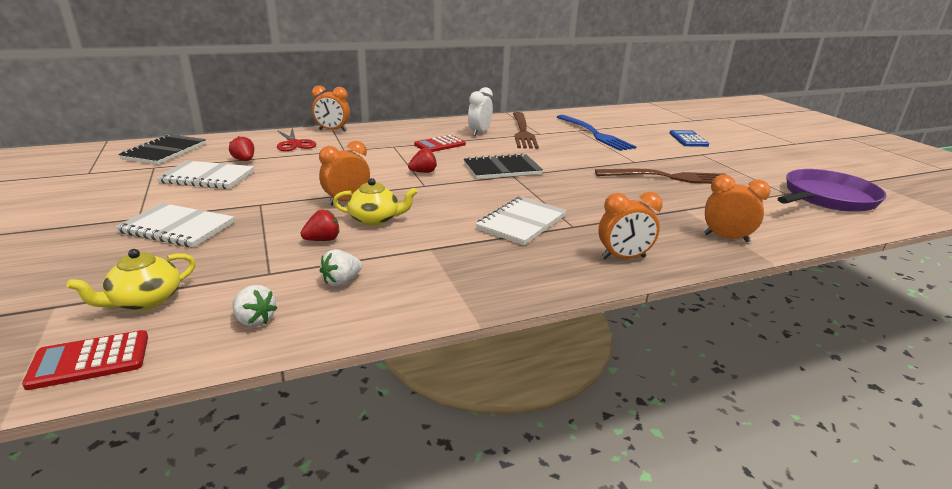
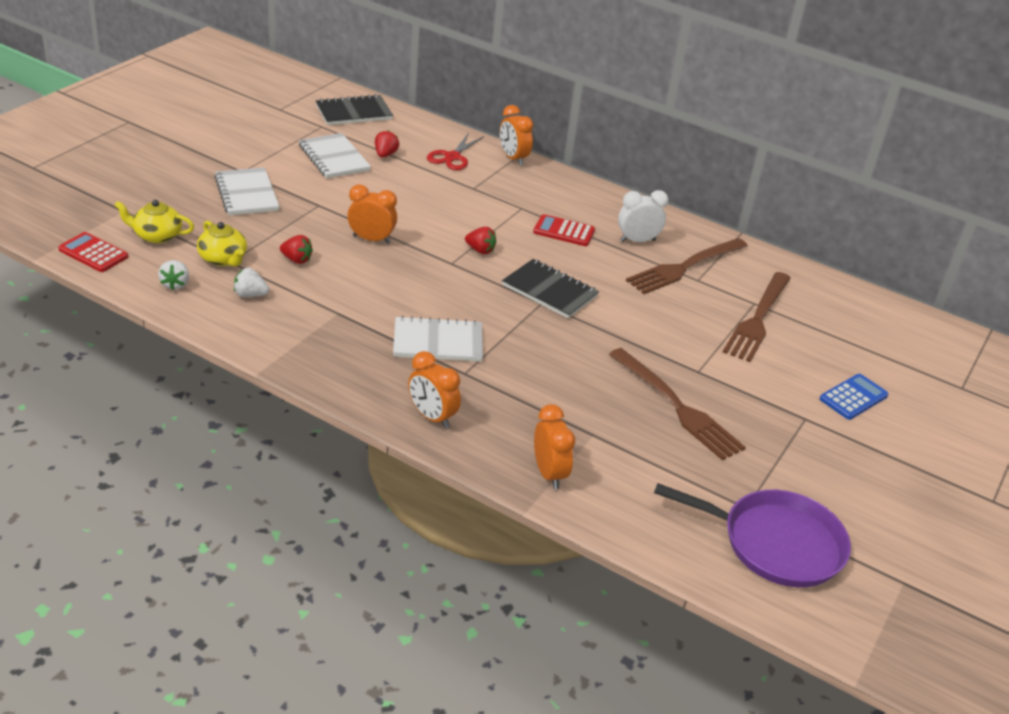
camera: 50 degrees right, 10 degrees up
yellow teapot [333,178,418,226] -> yellow teapot moved to [197,221,247,266]
blue fork [557,115,637,151] -> brown fork [723,272,791,362]

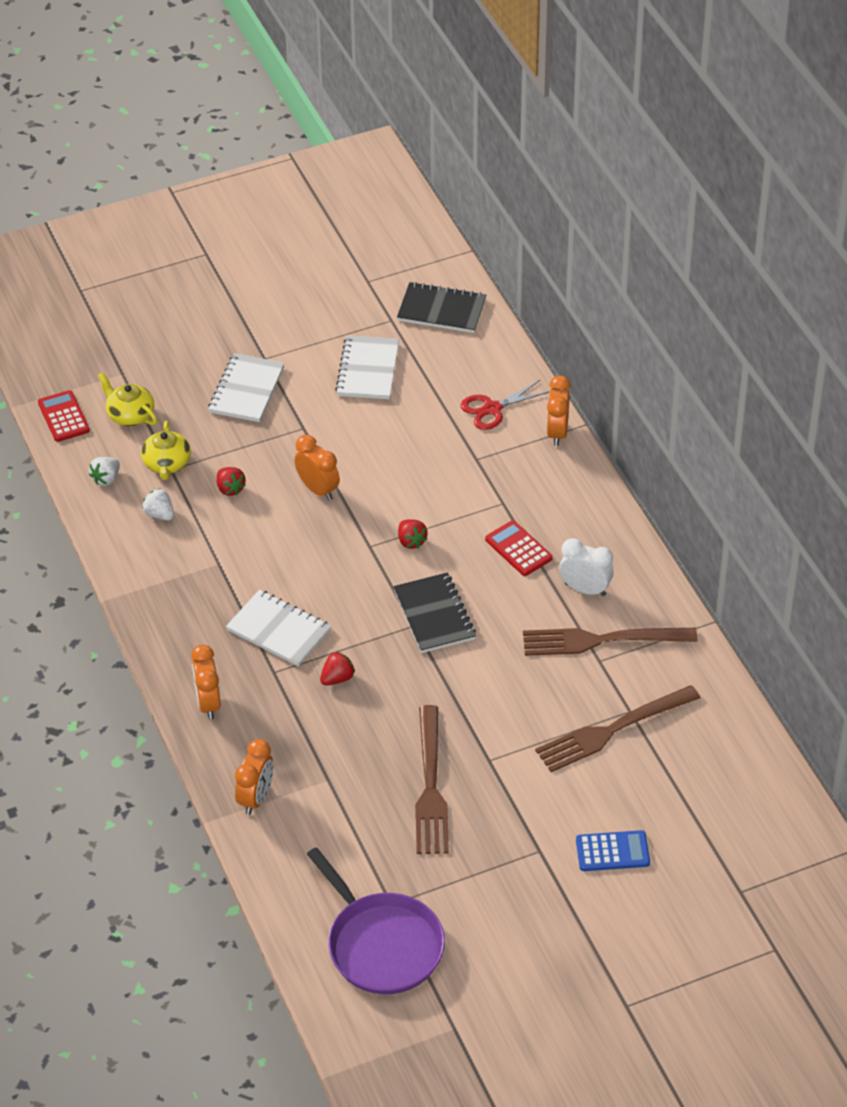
camera: 40 degrees right, 10 degrees up
red strawberry [375,130,399,158] -> red strawberry moved to [320,652,355,685]

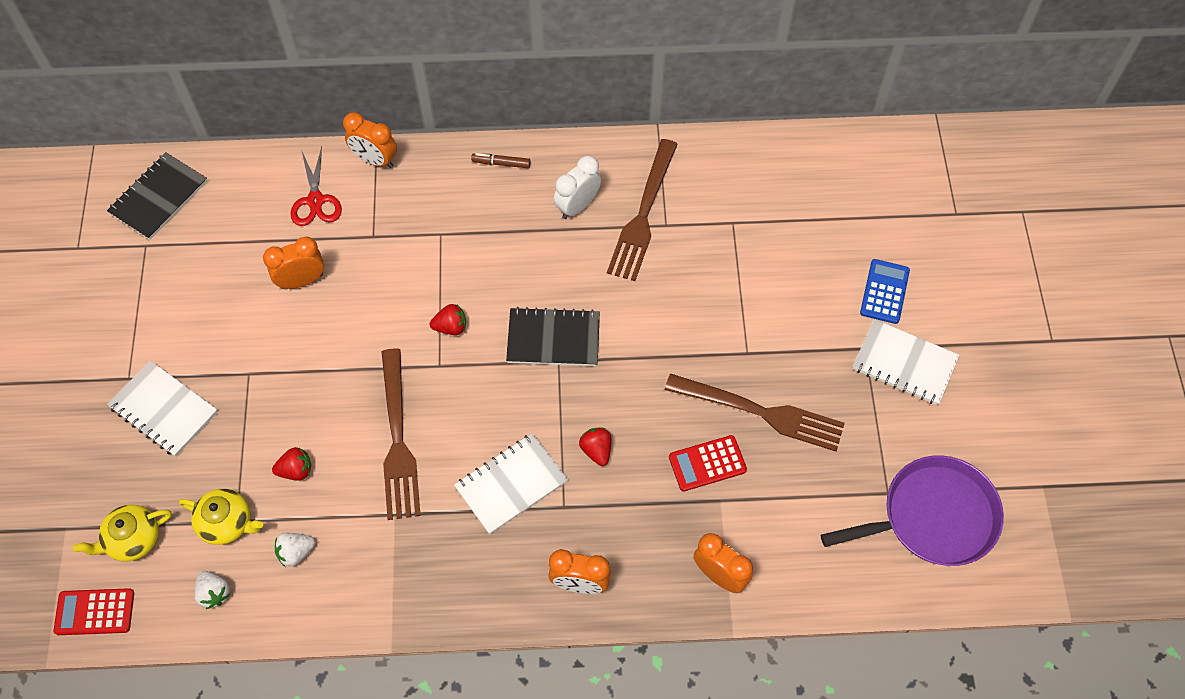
camera: 70 degrees left, 15 degrees up
orange clock [295,435,340,501] -> orange clock moved to [263,236,324,289]
white notebook [335,335,399,399] -> white notebook moved to [852,319,960,405]
red calculator [485,521,552,576] -> red calculator moved to [669,435,747,492]
brown fork [535,685,700,772] -> brown fork moved to [382,348,421,520]
none -> brown marker [471,153,531,168]

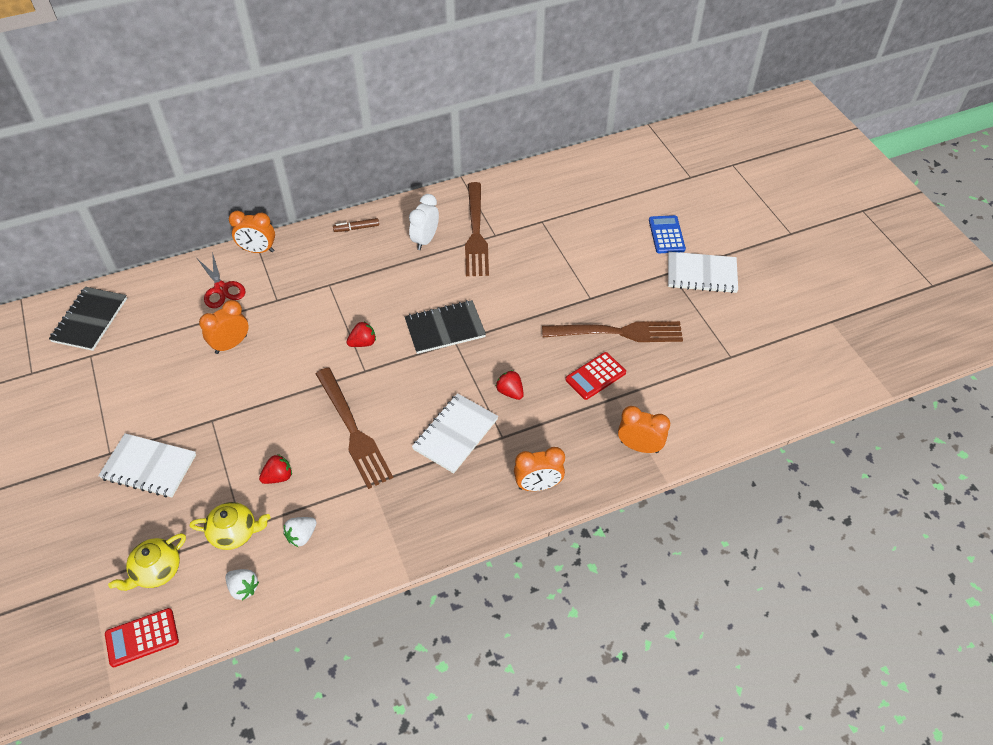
camera: 20 degrees left, 10 degrees down
purple pan [821,455,1004,566] -> none

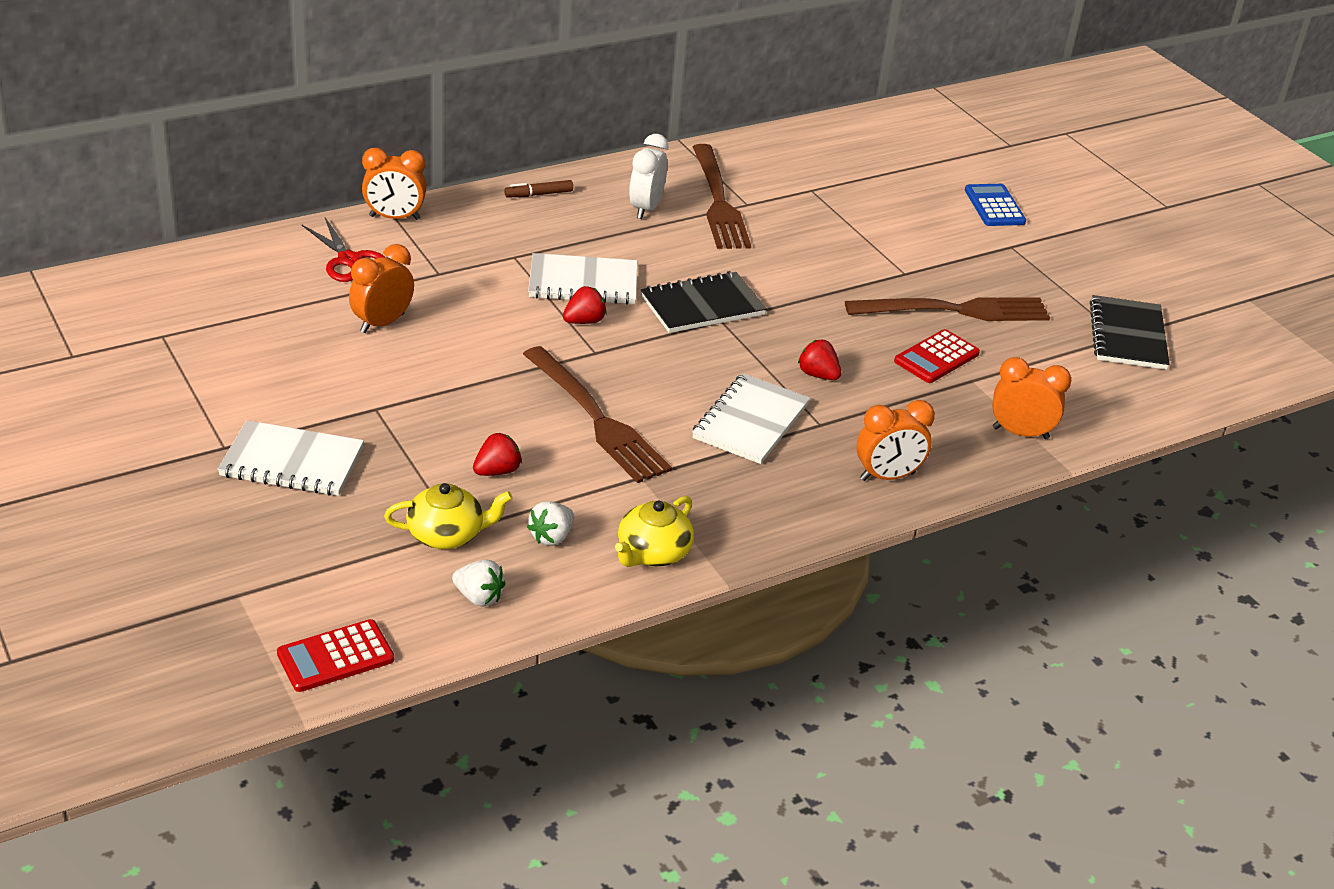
camera: 10 degrees left, 15 degrees down
black notebook [49,287,127,351] -> black notebook moved to [1090,295,1170,370]
yellow teapot [108,533,186,591] -> yellow teapot moved to [615,496,694,567]
white notebook [668,252,738,293] -> white notebook moved to [528,253,637,304]

